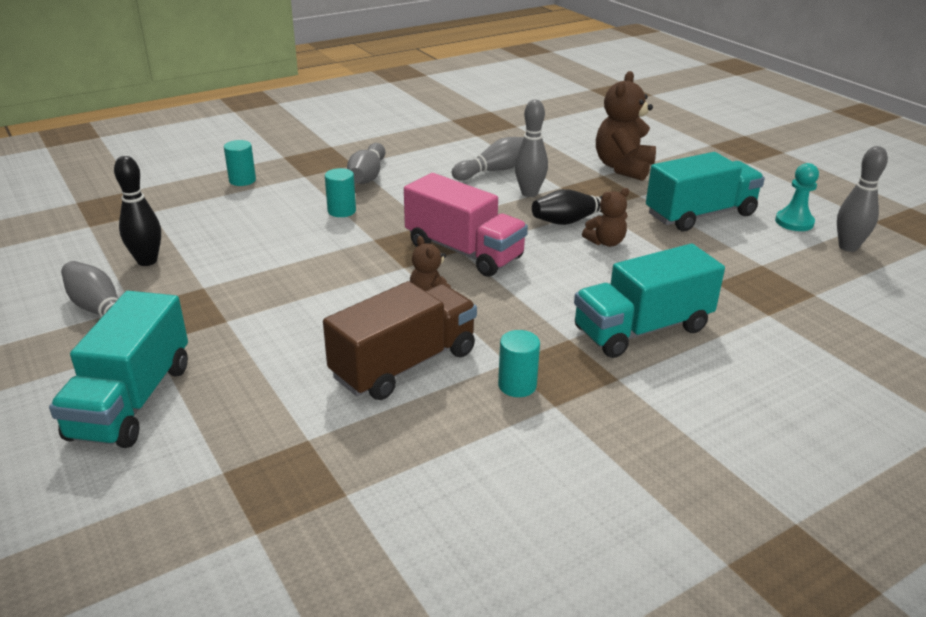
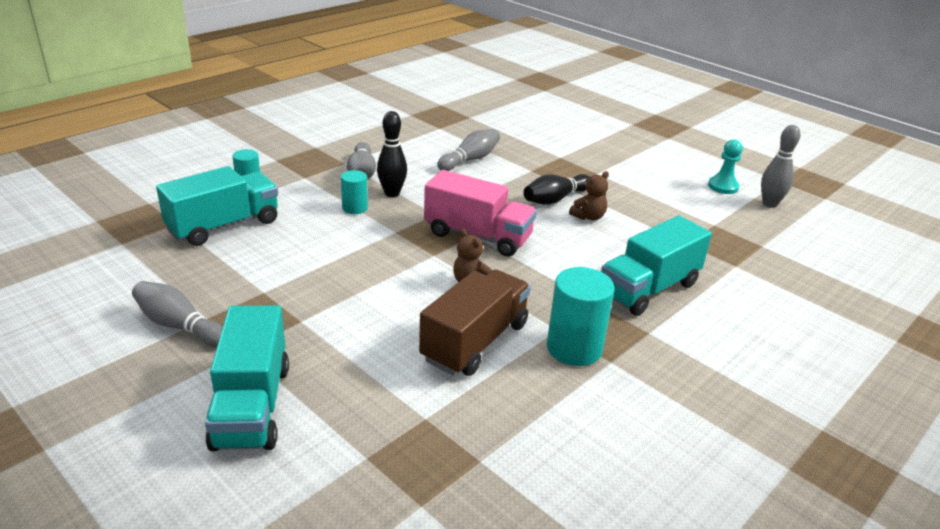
camera: 15 degrees left, 0 degrees up
black bowling pin [114,156,161,266] -> black bowling pin moved to [377,111,407,197]
turquoise cylinder [498,330,540,397] -> turquoise cylinder [547,267,615,366], size x1.74
grey bowling pin [515,100,548,197] -> none
brown teddy bear [596,71,656,181] -> none
turquoise truck [646,152,765,231] -> turquoise truck moved to [156,166,278,246]

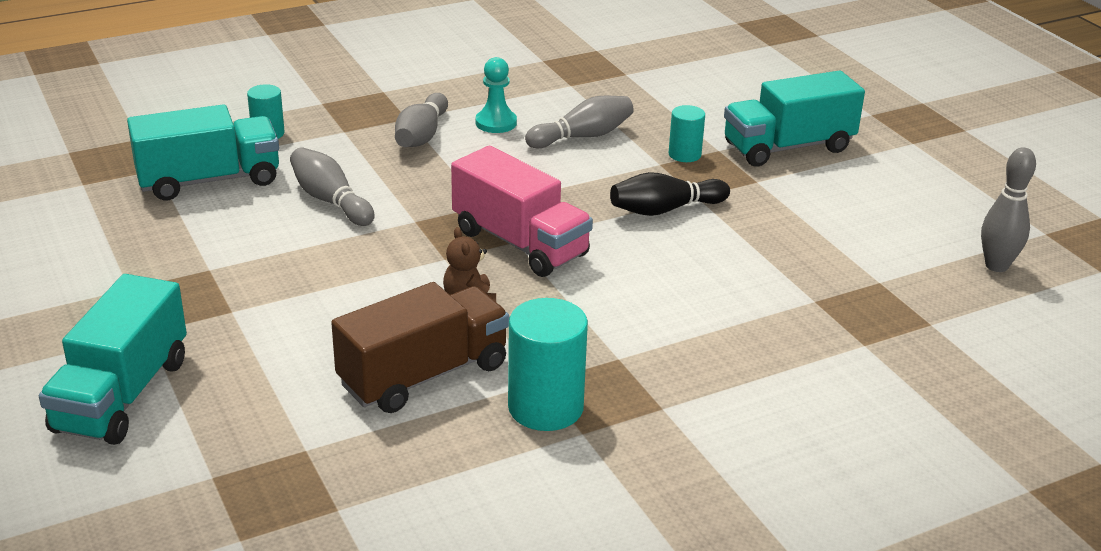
camera: 20 degrees right, 0 degrees up
grey bowling pin [132,281,223,347] -> grey bowling pin moved to [290,147,375,226]
turquoise cylinder [341,170,368,214] -> turquoise cylinder moved to [669,105,705,162]
black bowling pin [377,111,407,197] -> none
brown teddy bear [569,171,609,221] -> none
turquoise truck [601,216,712,316] -> turquoise truck moved to [724,71,865,167]
turquoise pawn [708,139,743,194] -> turquoise pawn moved to [476,57,517,133]

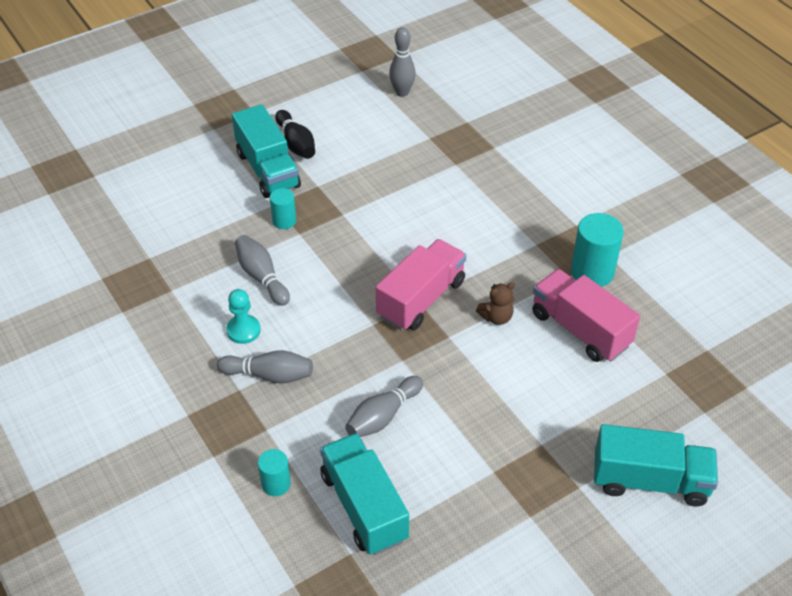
camera: 95 degrees left, 15 degrees up
brown truck [331,282,509,413] -> pink truck [532,269,640,362]
black bowling pin [610,172,730,216] -> black bowling pin moved to [275,110,315,159]

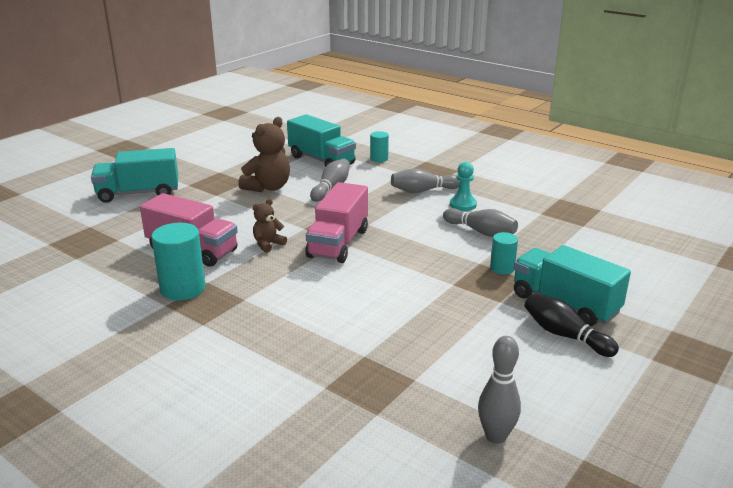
camera: 160 degrees right, 20 degrees down
none -> brown teddy bear [238,117,290,192]

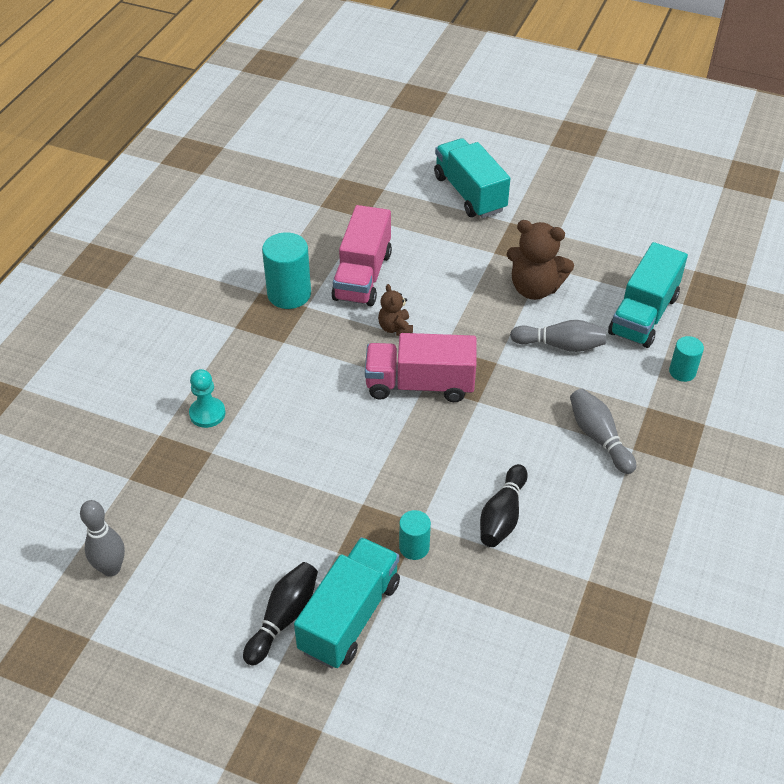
camera: 75 degrees right, 20 degrees up
brown teddy bear [253,199,287,253] -> brown teddy bear turned 135 degrees counterclockwise [378,284,413,336]
grey bowling pin [443,208,518,237] -> black bowling pin [480,464,528,547]
turquoise pawn [450,162,477,211] -> turquoise pawn moved to [189,369,225,428]

